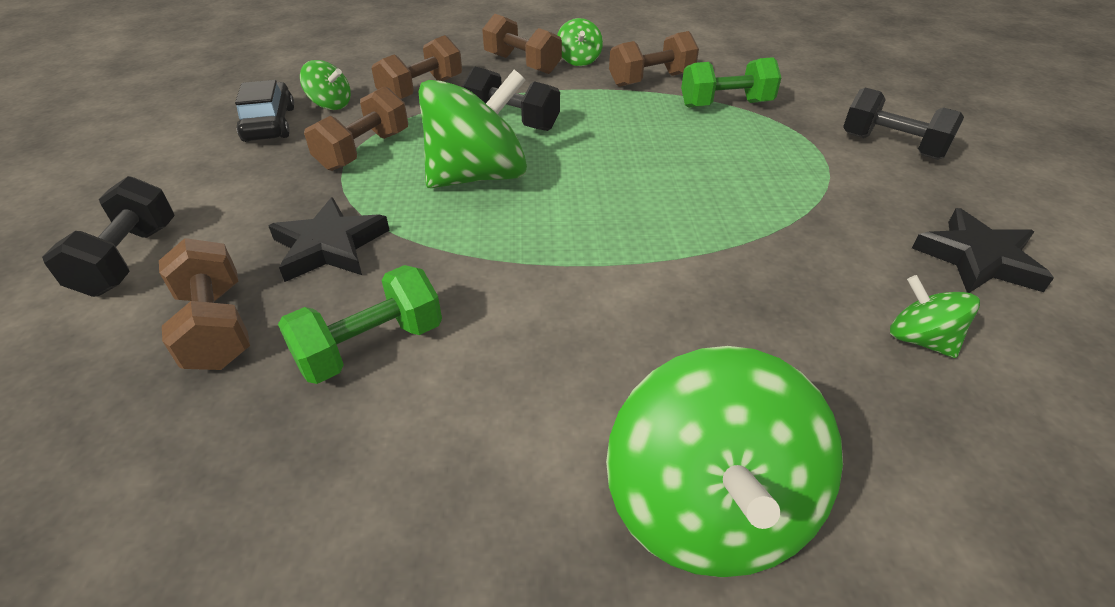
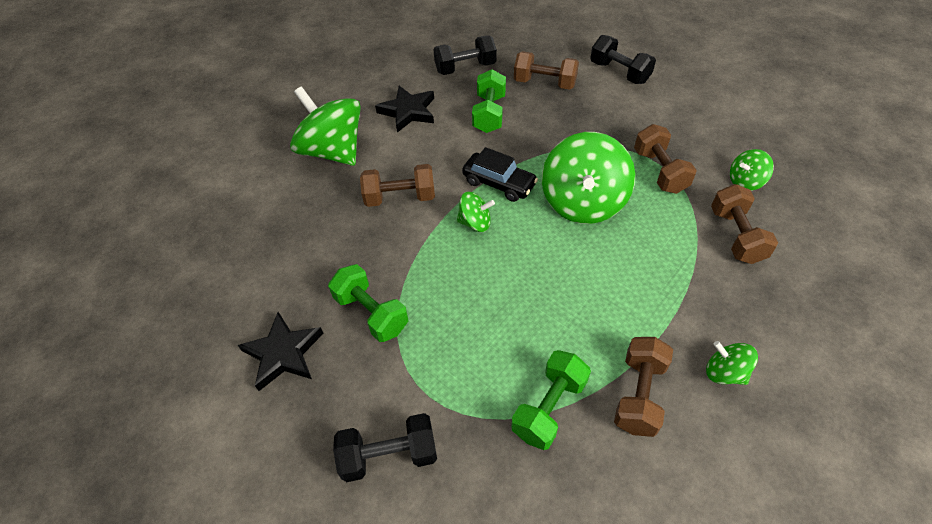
camera: 135 degrees right, 10 degrees up
black car [235,80,294,142] -> black car moved to [462,147,538,202]
black star [269,197,389,282] -> black star moved to [375,86,434,133]
black dumbbell [462,67,560,131] -> black dumbbell moved to [433,36,497,75]
brown dumbbell [482,14,562,74] -> brown dumbbell moved to [360,164,435,207]
green spinning top [890,275,980,358] -> green spinning top moved to [457,192,495,232]
none -> green dumbbell [328,264,408,342]

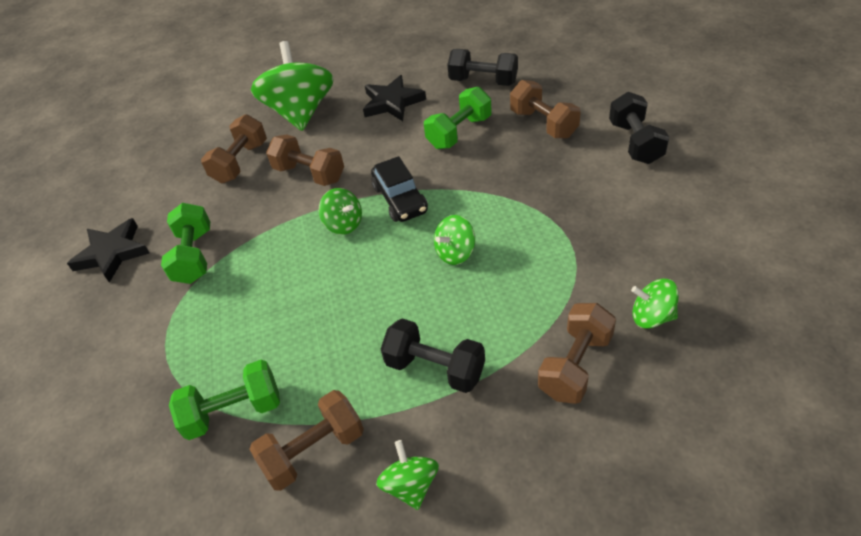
camera: 40 degrees right, 5 degrees down
black dumbbell [333,413,437,482] -> black dumbbell moved to [381,318,485,393]
green spinning top [542,132,635,224] -> green spinning top [434,215,475,265], size x0.48
brown dumbbell [634,124,697,194] -> brown dumbbell moved to [201,114,267,183]

